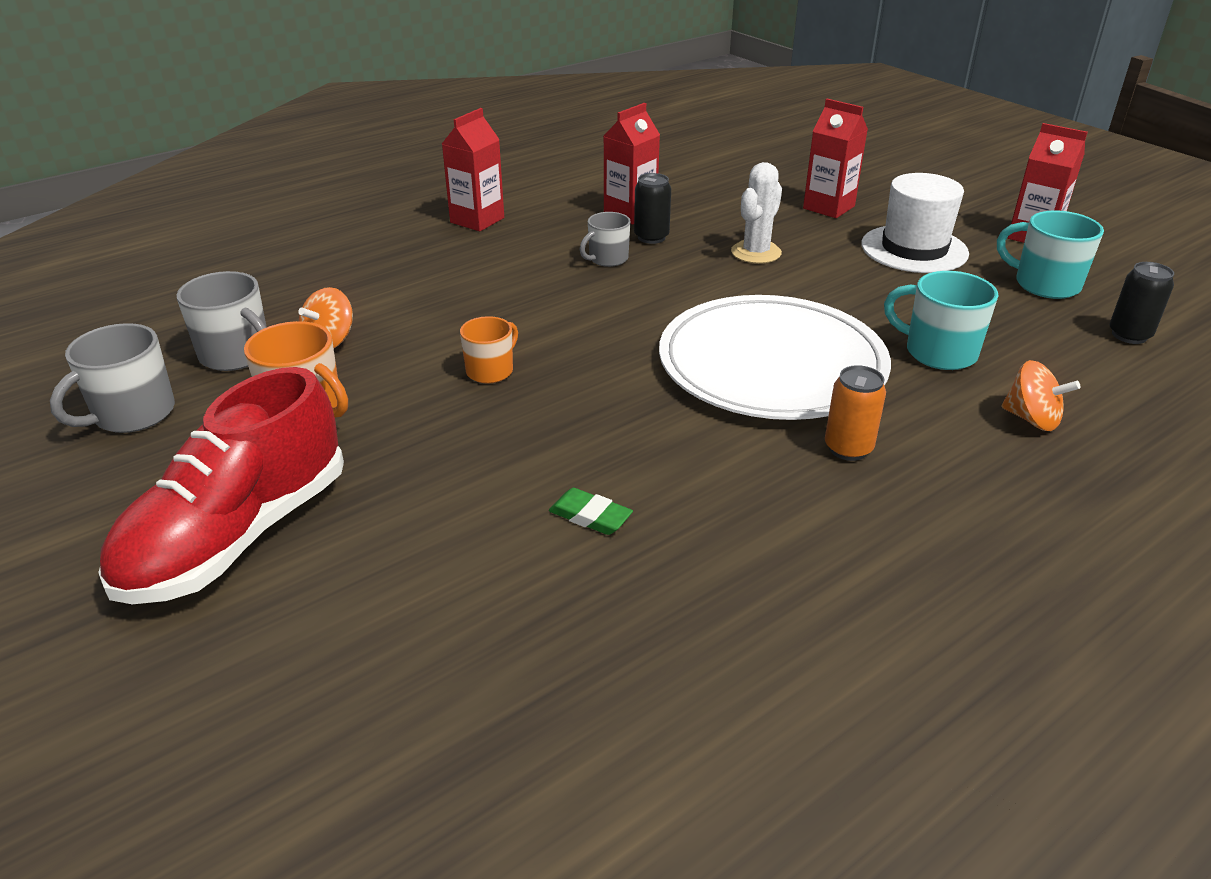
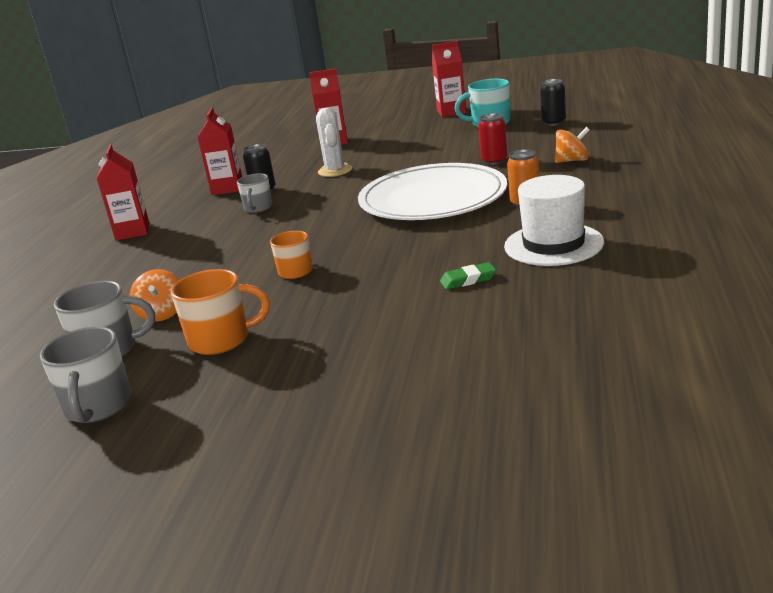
camera: 40 degrees left, 10 degrees down
red shoe [98,367,344,604] -> none
white hat [861,173,969,273] -> white hat moved to [504,175,604,266]
turquoise mug [884,271,998,370] -> red can [478,113,508,165]

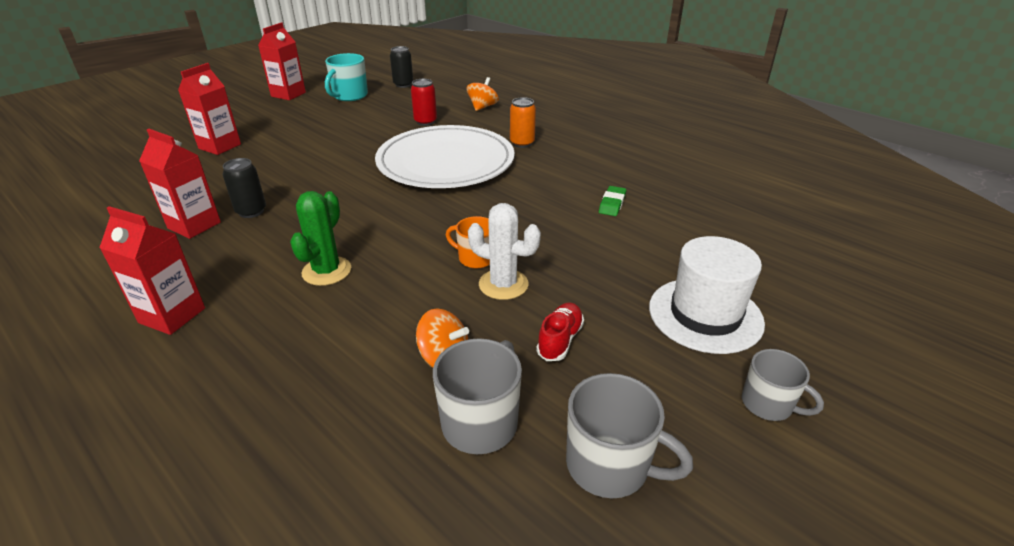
camera: 60 degrees left, 10 degrees up
orange mug [171,269,270,355] -> red shoe [536,302,584,361]
grey mug [237,173,273,213] -> grey mug moved to [742,349,824,421]
white cactus [316,108,352,177] -> white cactus moved to [468,203,541,300]
white hat [504,175,604,266] -> white hat moved to [649,236,765,354]
none -> green cactus [290,191,351,286]

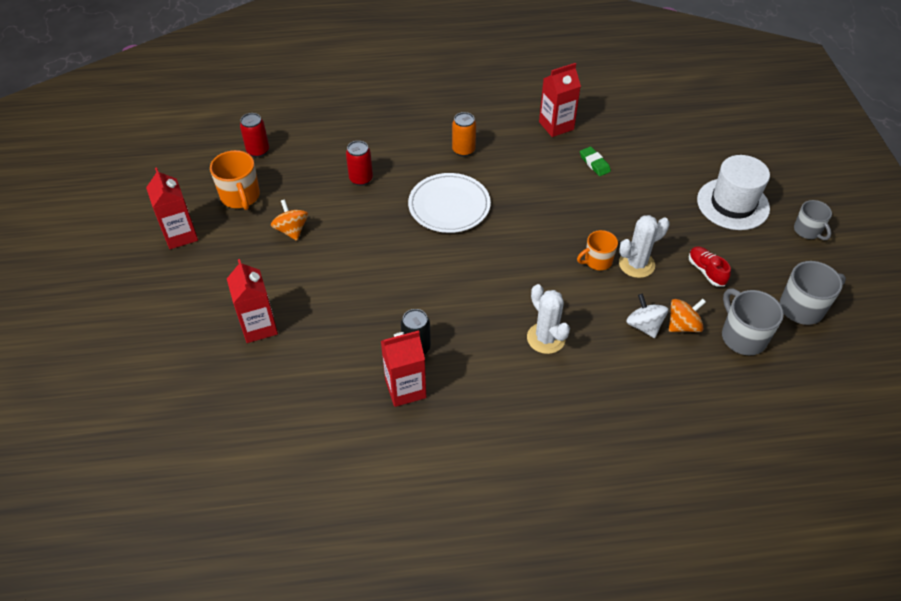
camera: 50 degrees left, 15 degrees up
red carton [99,206,205,335] -> red carton moved to [539,63,581,137]
green cactus [290,191,351,286] -> white cactus [527,284,570,354]
turquoise mug [325,53,368,101] -> orange mug [210,150,260,210]
white plate [375,125,515,188] -> white plate [408,173,491,233], size x0.64
black can [390,46,413,88] -> red can [240,113,269,157]
orange spinning top [467,77,499,111] -> orange spinning top moved to [271,199,308,241]
grey mug [742,349,824,421] -> grey mug turned 75 degrees clockwise [794,200,832,240]
none -> white spinning top [626,294,668,338]

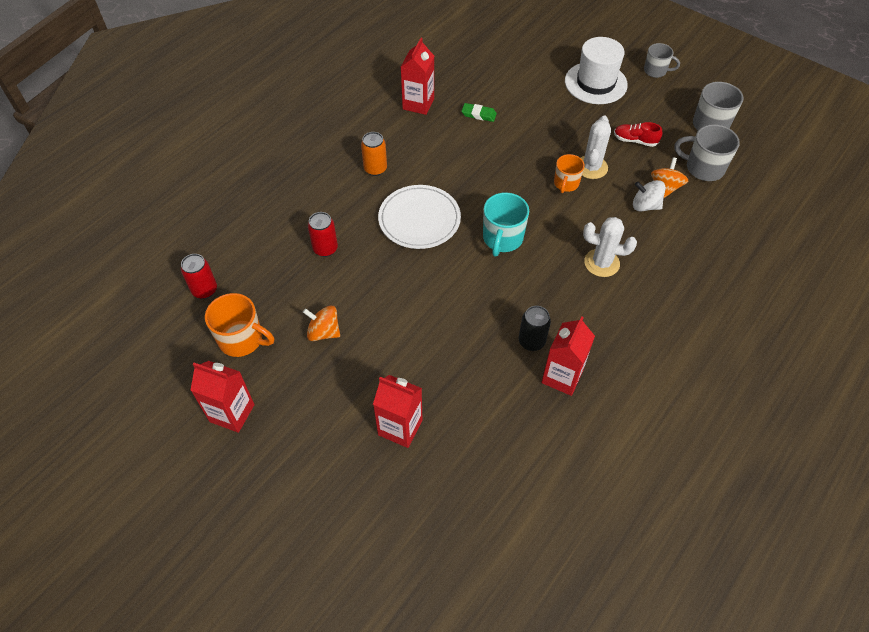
camera: 45 degrees left, 5 degrees up
none -> turquoise mug [483,193,529,257]

